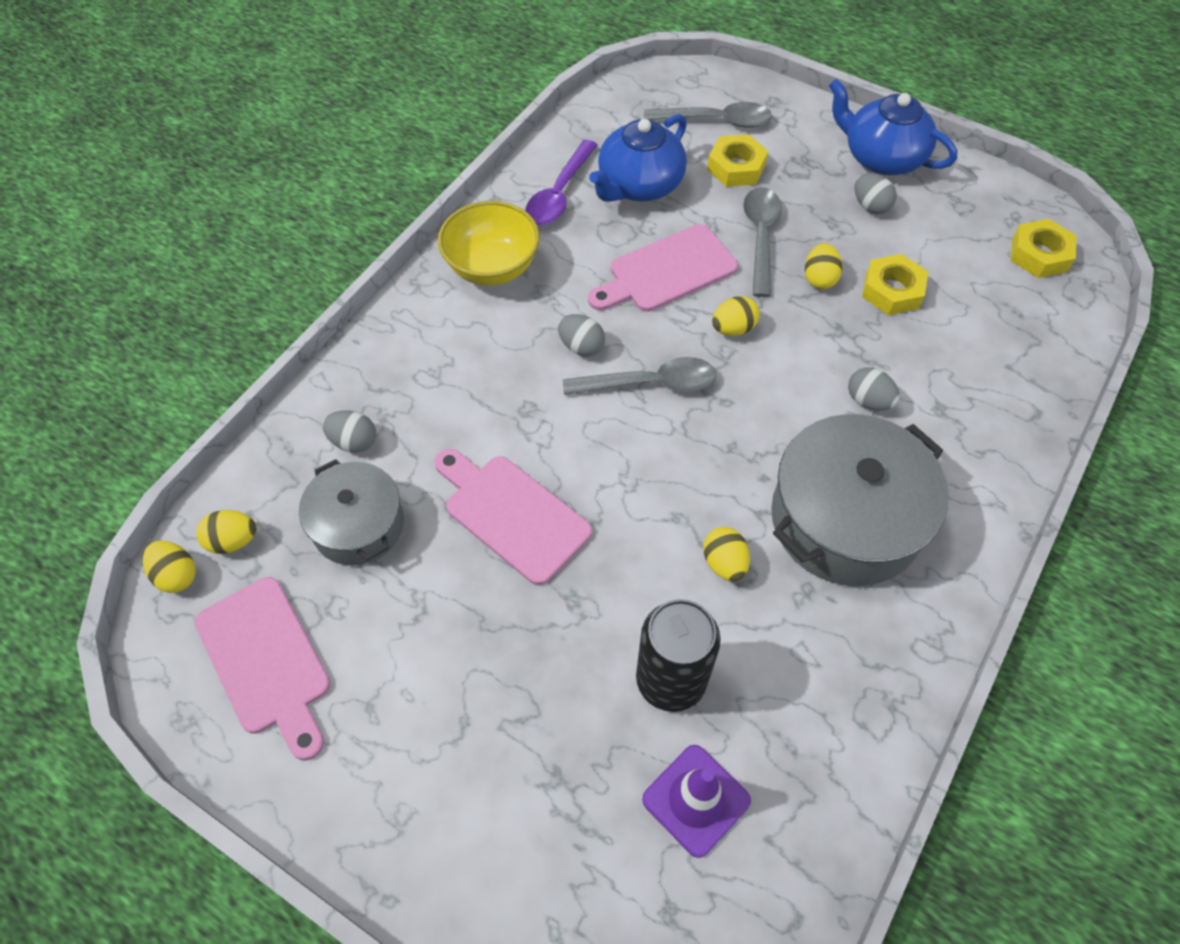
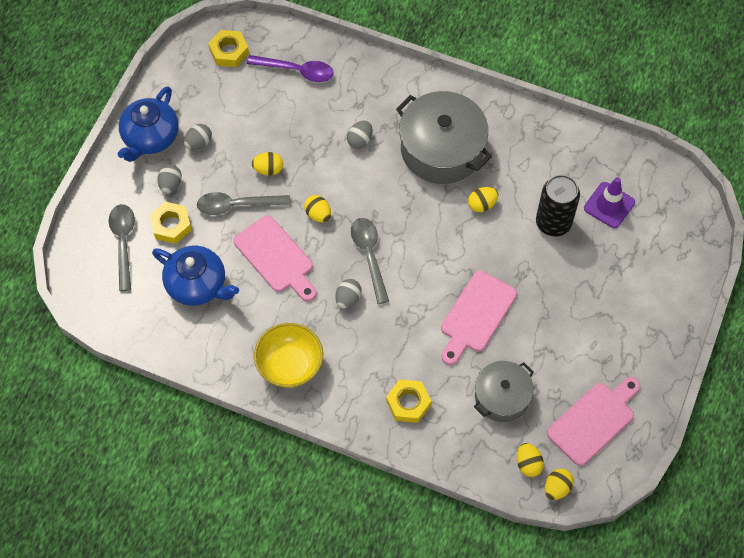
camera: 100 degrees left, 5 degrees up
grey egg [322,410,376,453] -> grey egg moved to [157,164,182,194]
purple spoon [525,140,598,225] -> purple spoon moved to [247,55,334,82]
yellow nut [862,254,928,315] -> yellow nut moved to [386,379,431,423]

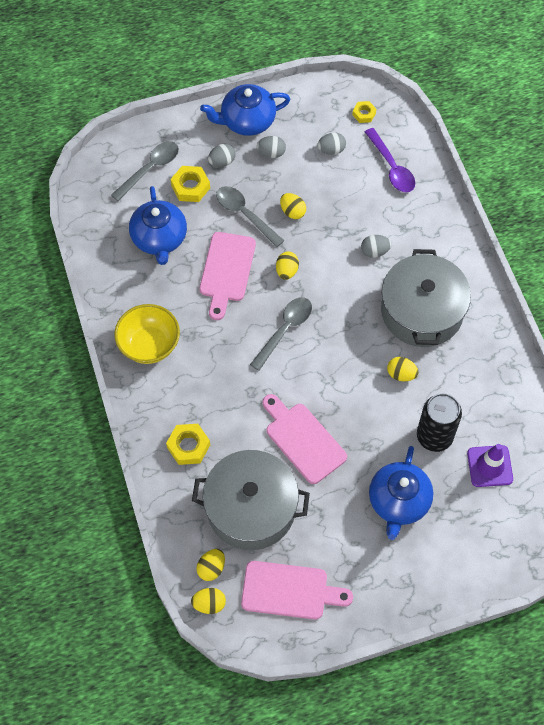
camera: 50 degrees right, 0 degrees up
yellow nut [208,30,249,67] -> yellow nut [352,101,376,123], size x0.62
grey egg [335,279,362,309] -> grey egg moved to [317,132,346,155]
pink cutting board [441,271,517,365] -> pink cutting board turned 60 degrees clockwise [263,394,347,484]
grey pot [474,361,534,422] -> grey pot [192,450,310,550], size x1.64
none -> blue teapot [369,446,433,540]

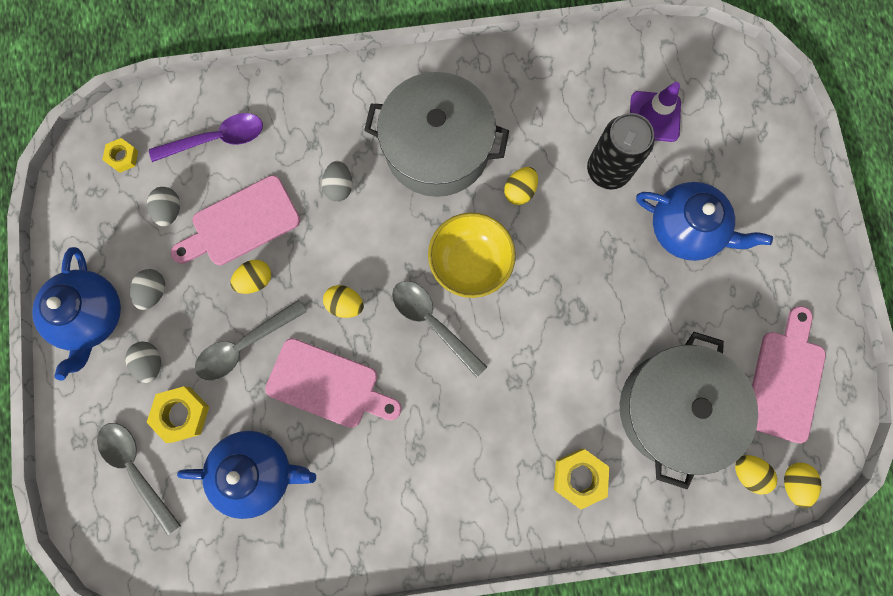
camera: 80 degrees left, 15 degrees up
yellow bowl [114,304,180,364] -> yellow bowl moved to [428,213,516,298]
pink cutting board [263,394,347,484] -> pink cutting board moved to [171,175,301,265]

